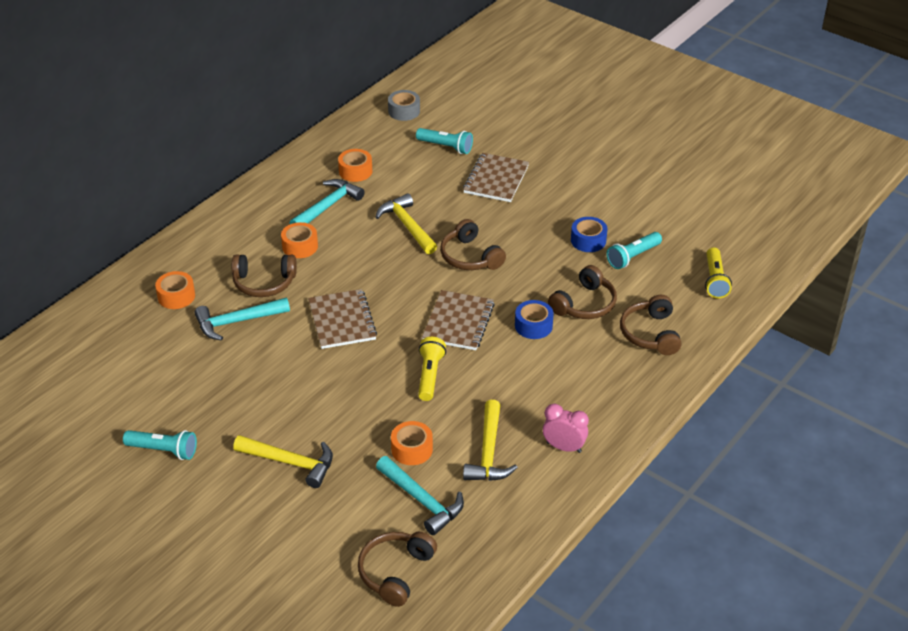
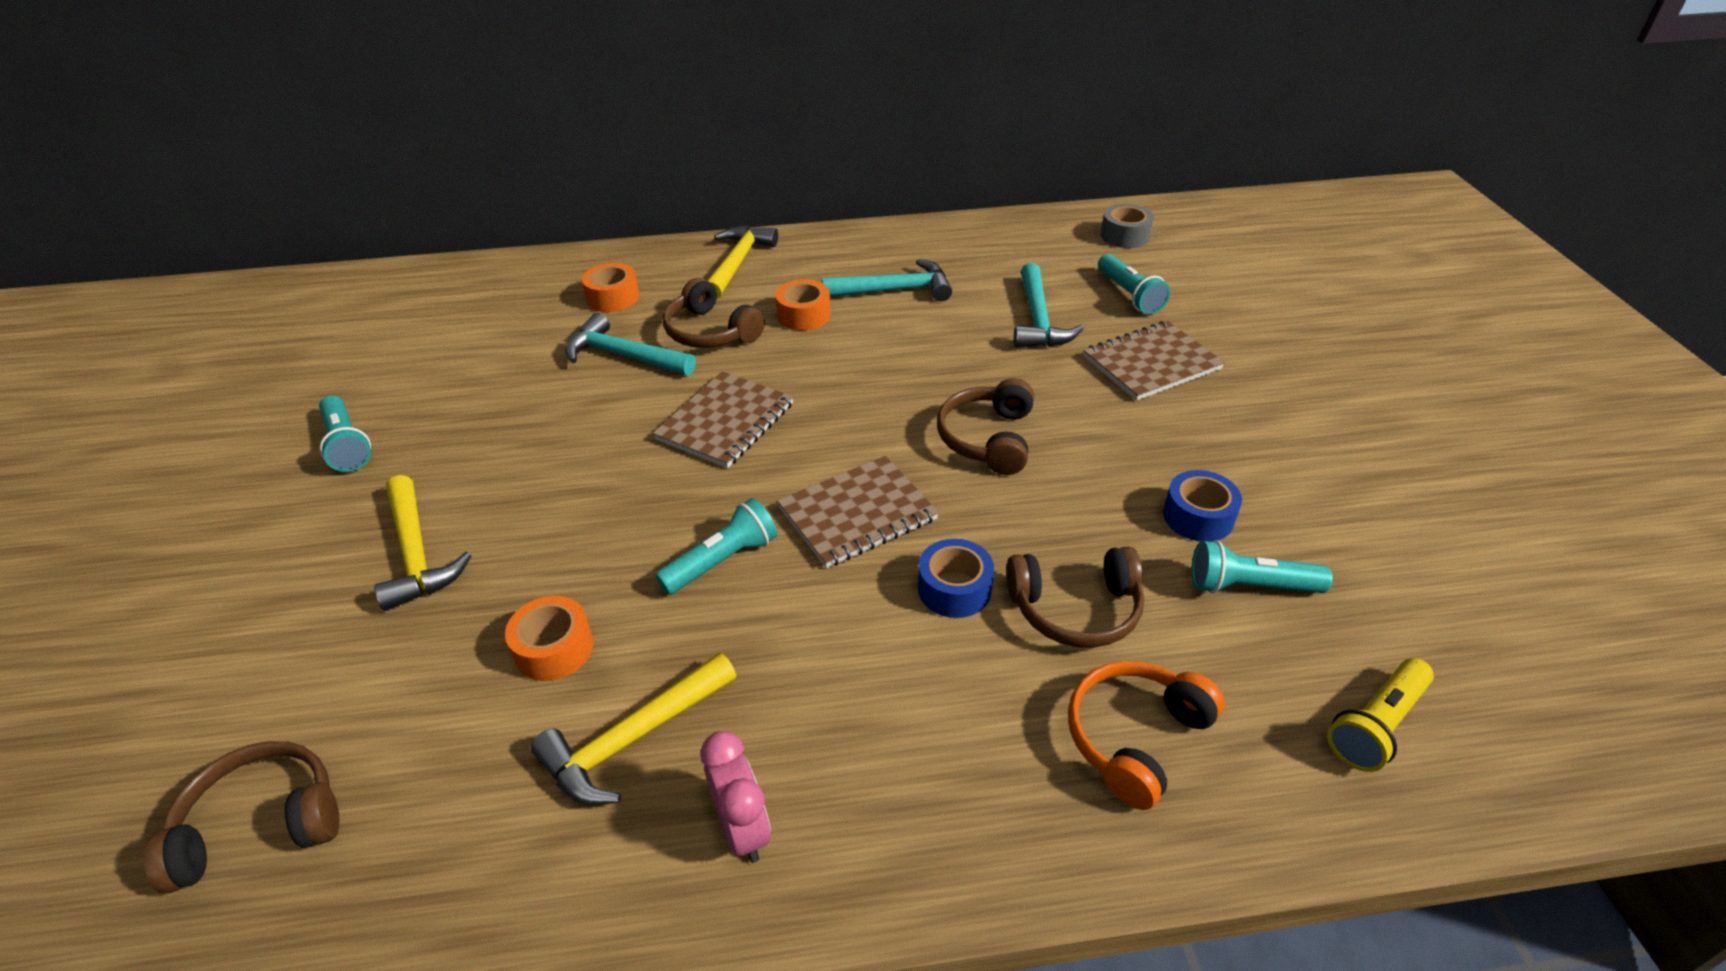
camera: 45 degrees right, 0 degrees up
orange tape [338,149,372,182] -> none
yellow hammer [375,193,437,254] -> yellow hammer moved to [707,226,778,299]
turquoise hammer [376,456,464,535] -> turquoise hammer moved to [1014,263,1084,348]
yellow flashlight [418,337,446,401] -> turquoise flashlight [655,498,777,595]
brown headphones [620,295,681,355] -> orange headphones [1068,661,1225,810]

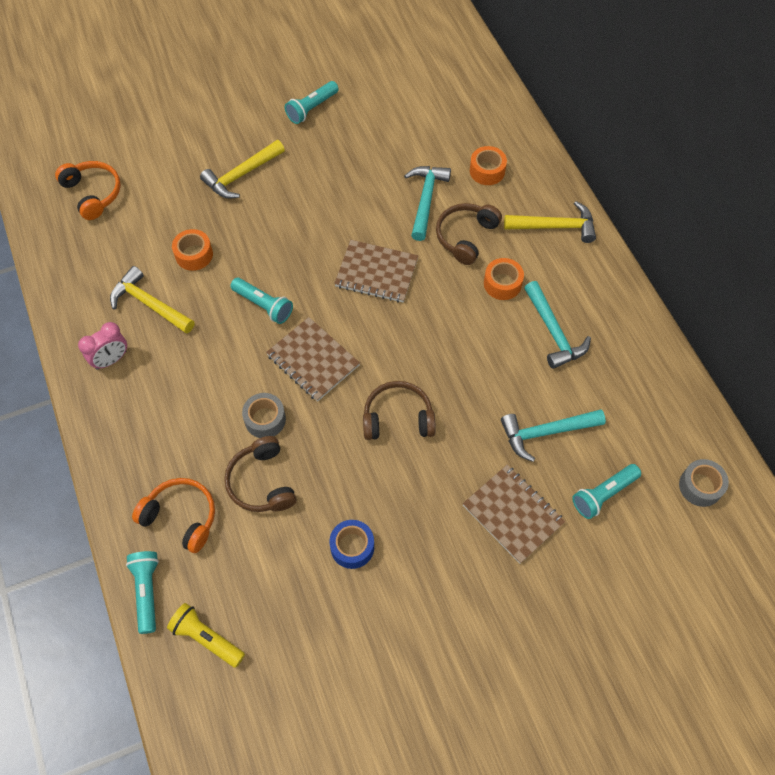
camera: 75 degrees right, 20 degrees up
brown headphones [143,741,339,893] -> orange headphones [55,161,121,220]
blue tape [918,539,994,618] -> grey tape [242,393,286,438]
turquoise flashlight [1191,540,1333,593] -> turquoise flashlight moved to [126,551,159,634]

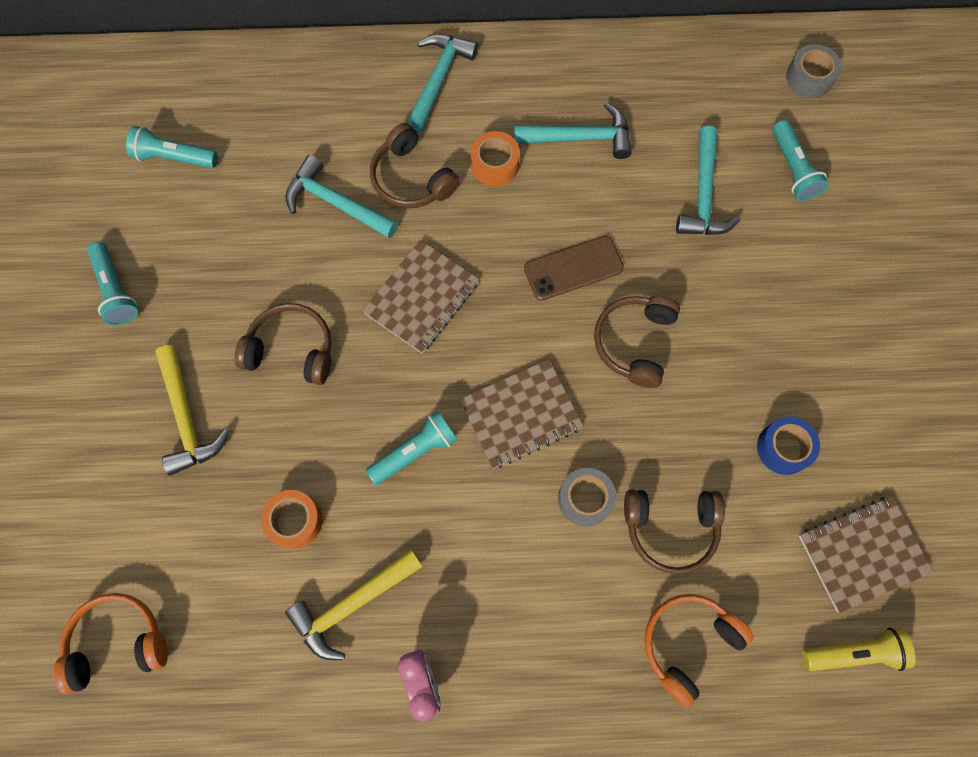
camera: 70 degrees left, 10 degrees up
turquoise flashlight [126,551,159,634] -> turquoise flashlight moved to [126,126,218,168]
yellow flashlight [167,603,245,668] -> yellow flashlight turned 150 degrees counterclockwise [803,628,916,671]
brown notebook [462,465,566,564] -> brown notebook moved to [799,496,934,613]
orange tape [470,146,507,185] -> none
yellow hammer [504,201,596,243] -> turquoise hammer [406,34,478,134]
none -> brown headphones [235,303,332,385]
none -> brown phone [524,236,624,301]

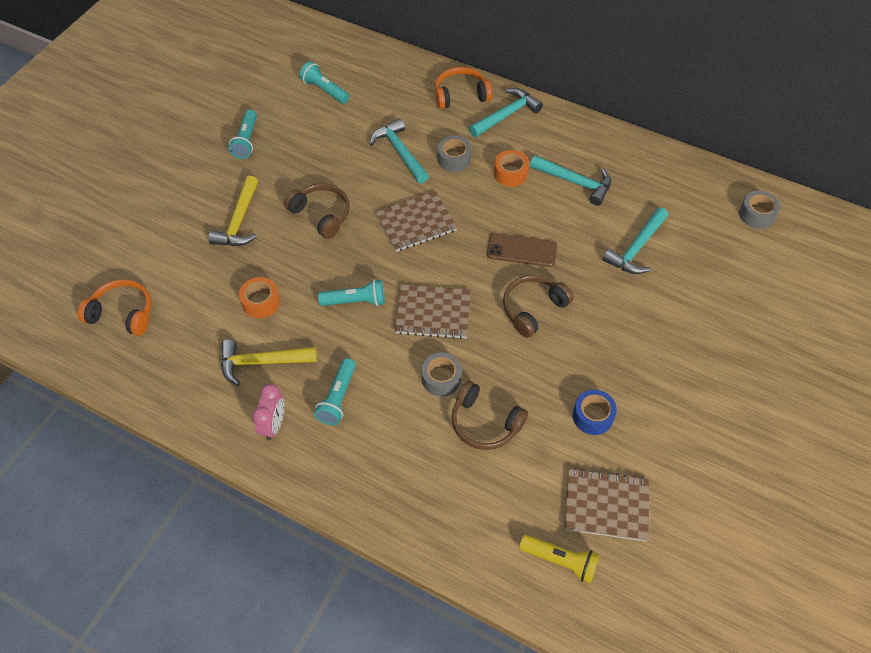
camera: 30 degrees right, 15 degrees down
brown headphones [370,123,460,208] -> grey tape [438,136,471,172]
orange headphones [644,594,754,708] -> orange headphones moved to [435,67,492,109]
turquoise flashlight [772,120,829,201] -> turquoise flashlight moved to [314,358,356,425]

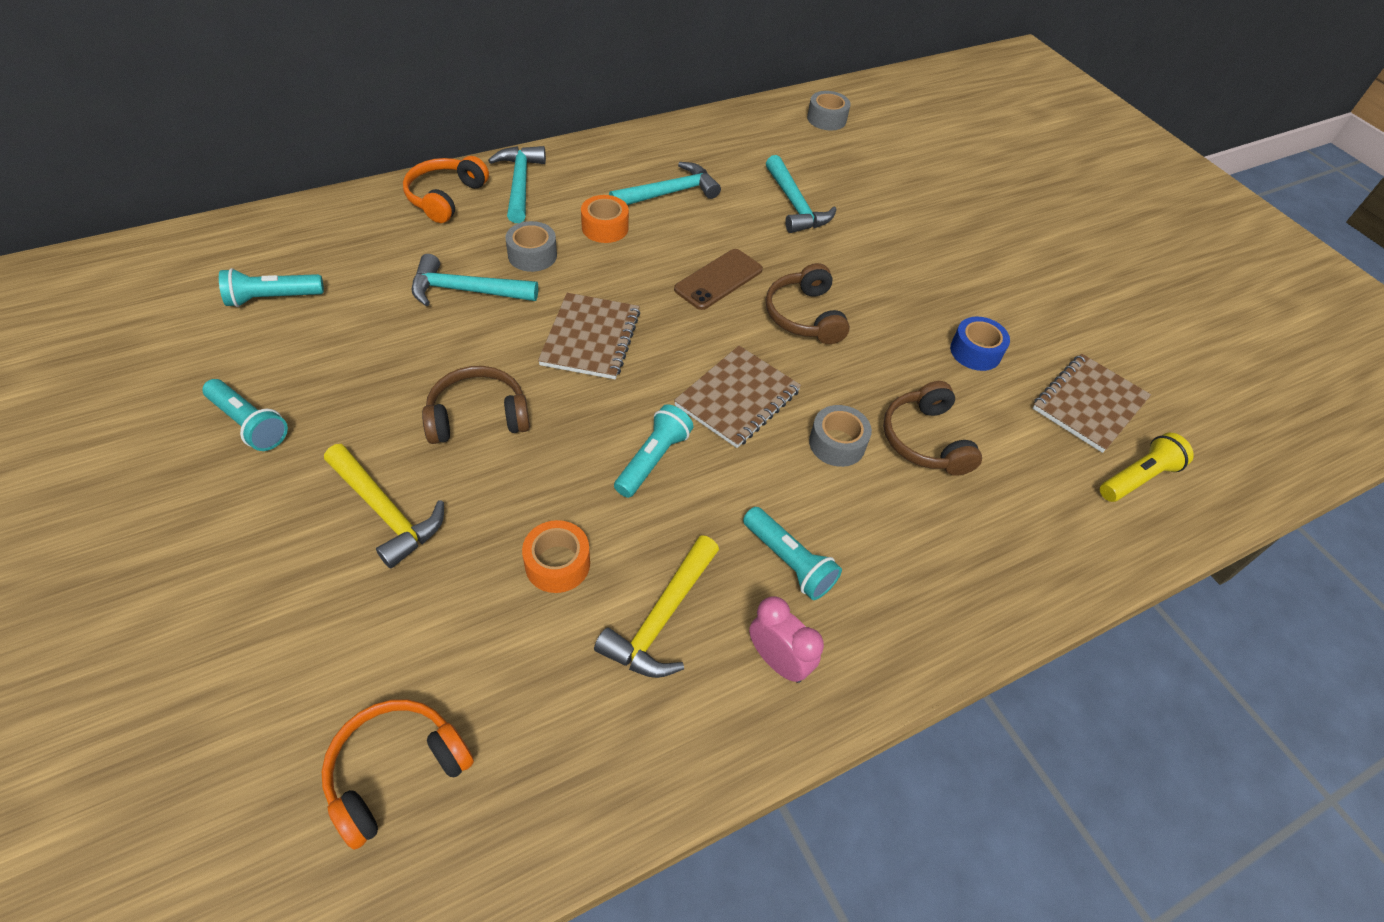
camera: 60 degrees left, 5 degrees down
brown headphones [452,381,528,450] -> brown headphones turned 105 degrees clockwise [883,381,982,476]

